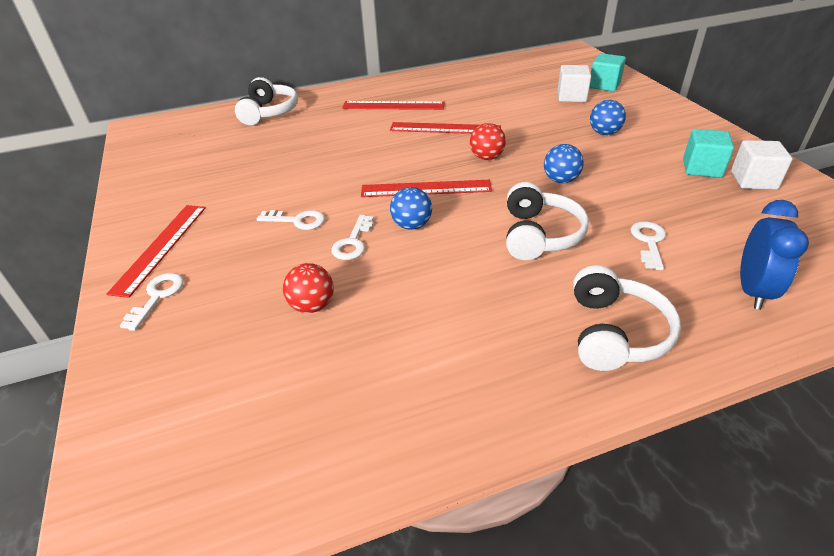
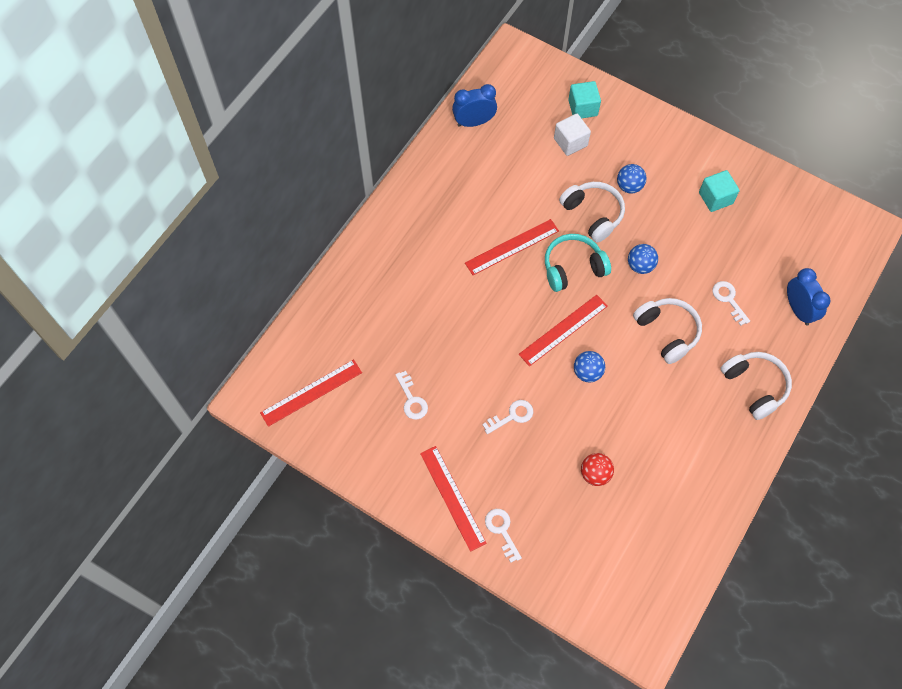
camera: 40 degrees left, 25 degrees up
white headphones [235,77,298,125] -> white headphones moved to [559,182,625,243]
white key [331,215,374,260] -> white key moved to [395,371,428,419]
red ruler [342,101,445,110] -> red ruler moved to [260,359,362,427]
red ball [470,123,506,160] -> turquoise headphones [545,234,611,292]
white cube [731,140,793,190] -> none
none -> blue clock [452,84,497,127]

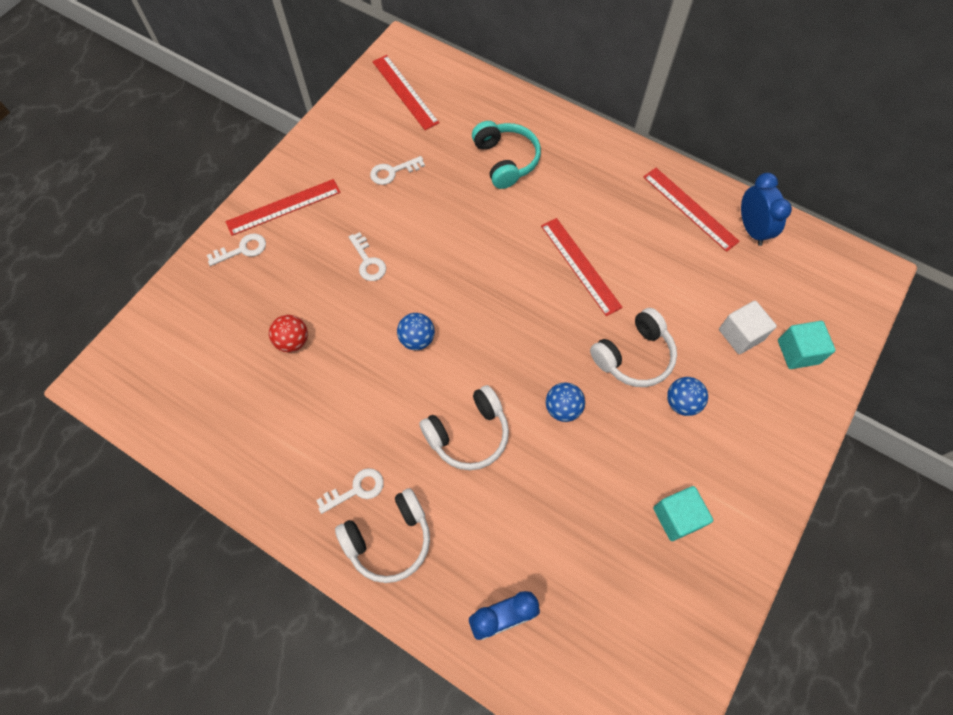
camera: 90 degrees right, 0 degrees up
red ruler [519,295,608,366] -> red ruler moved to [643,168,740,252]
turquoise headphones [545,234,611,292] -> turquoise headphones moved to [472,121,541,189]
white key [712,281,750,326] -> white key moved to [316,468,384,514]

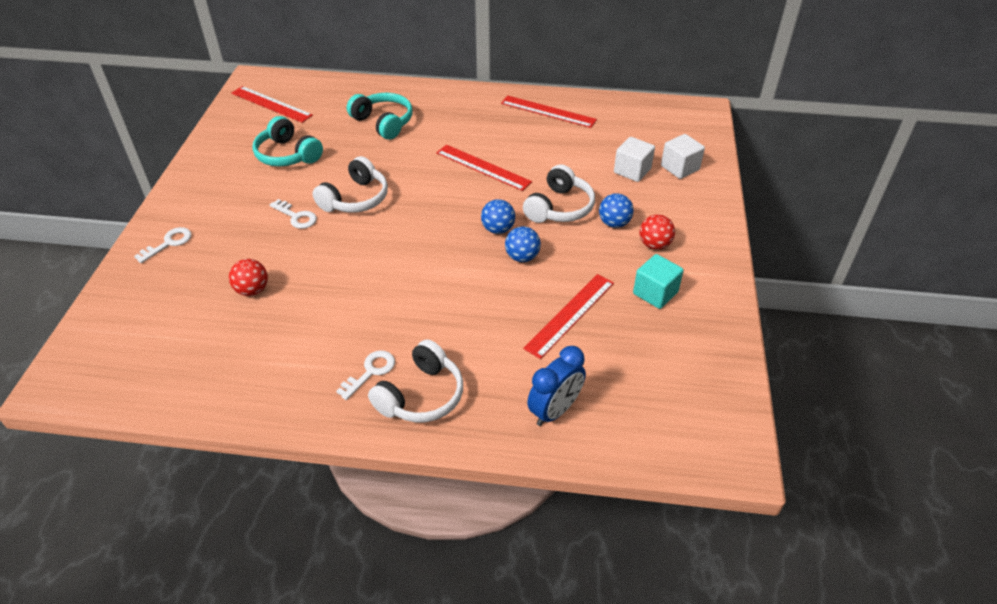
camera: 25 degrees left, 20 degrees down
red ruler [226,179,341,236] -> red ruler moved to [523,274,614,359]
white key [370,156,425,185] -> turquoise headphones [252,116,323,167]
blue ball [397,313,435,350] -> blue ball moved to [481,199,515,234]
white headphones [419,385,509,470] -> white headphones moved to [312,156,388,213]
blue clock [741,173,792,246] -> none
turquoise cube [778,321,836,369] -> white cube [661,134,705,179]
none -> red ball [639,214,675,250]

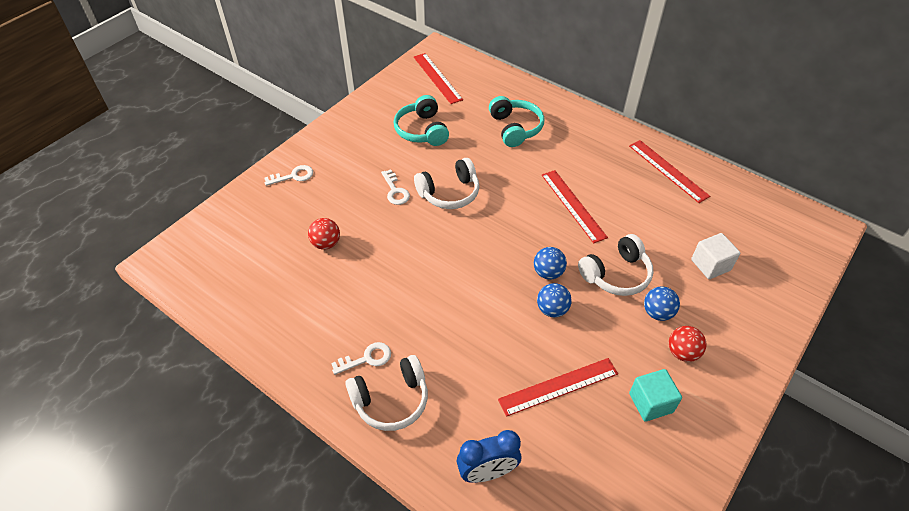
camera: 30 degrees right, 5 degrees up
white cube [661,134,705,179] -> none

